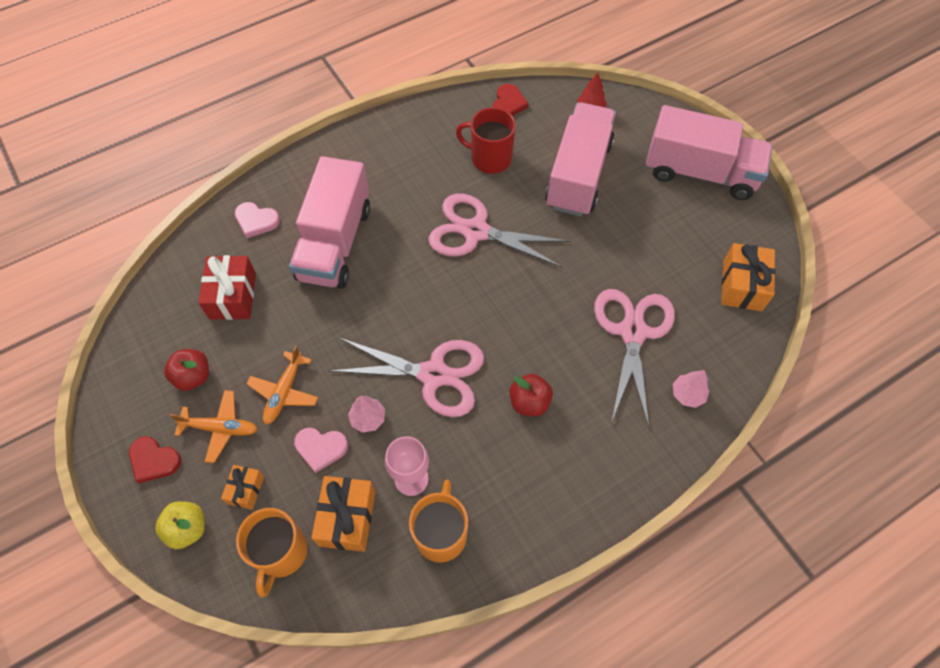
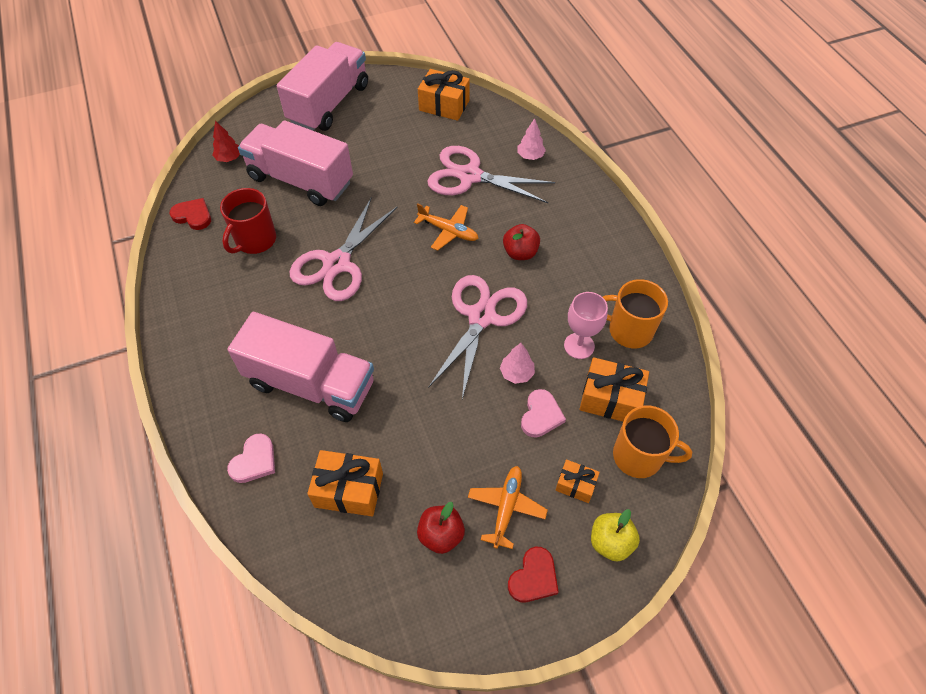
camera: 80 degrees left, 5 degrees down
red gift [198,255,256,320] -> orange gift [307,450,383,517]
orange plane [246,346,318,425] -> orange plane moved to [414,203,479,251]

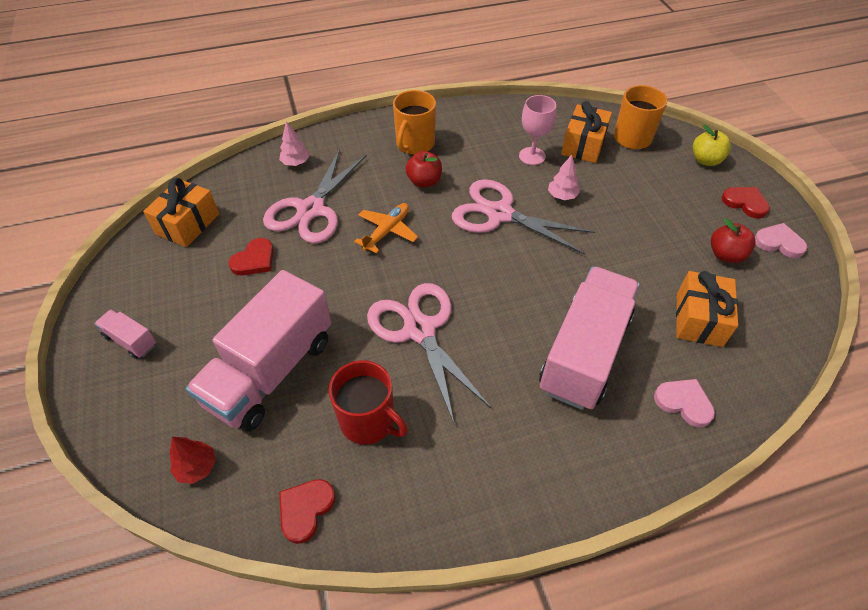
camera: 85 degrees left, 5 degrees down
pink truck [277,42,368,131] -> pink truck [94,309,156,359], size x0.43
pink scissors [290,197,398,301] -> pink scissors turned 150 degrees counterclockwise [367,283,491,423]
orange plane [468,466,548,549] -> none
pink heart [521,389,566,438] -> pink heart moved to [755,223,808,258]
orange gift [555,459,600,503] -> none
orange mug [603,279,668,348] -> orange mug moved to [393,90,436,155]
none -> red heart [228,238,274,275]

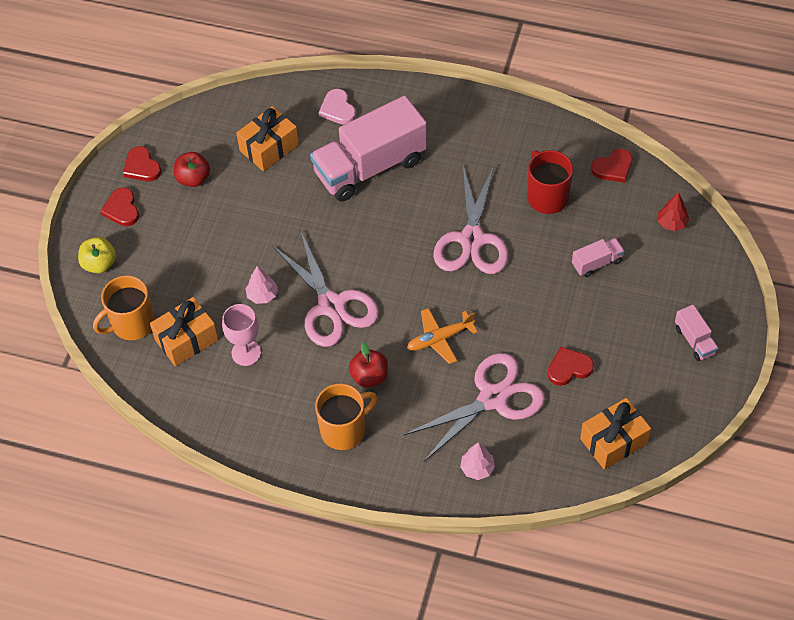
camera: 145 degrees left, 5 degrees up
pink truck [186,270,332,432] -> pink truck [572,238,625,277], size x0.43
pink heart [755,223,808,258] -> red heart [123,146,161,181]

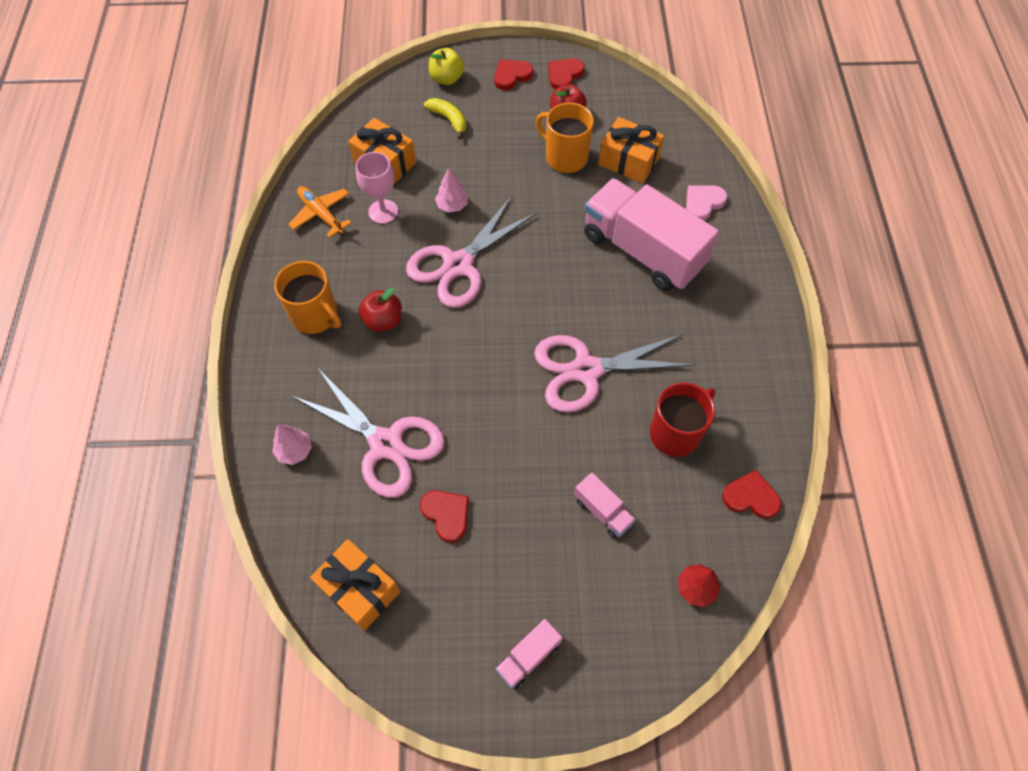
camera: 70 degrees right, 5 degrees up
orange mug [93,275,155,340] -> orange mug moved to [536,102,594,173]
orange plane [407,308,478,364] -> orange plane moved to [288,186,352,238]
red heart [591,149,633,183] -> red heart turned 150 degrees clockwise [722,470,781,519]
none -> yellow banana [424,98,466,139]

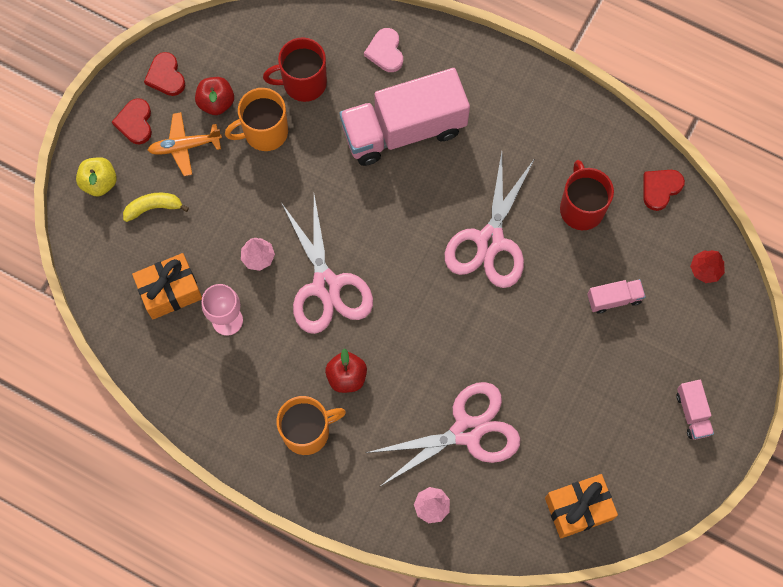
camera: 60 degrees left, 10 degrees up
orange plane [288,186,352,238] -> orange plane moved to [148,112,222,176]
red heart [420,490,469,543] -> none
orange gift [598,117,664,183] -> red mug [263,37,327,102]

